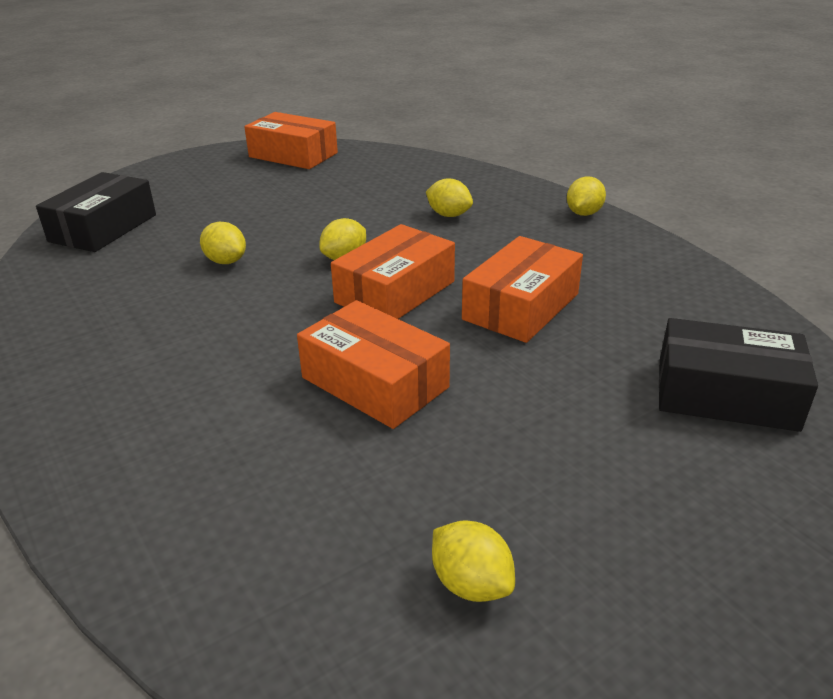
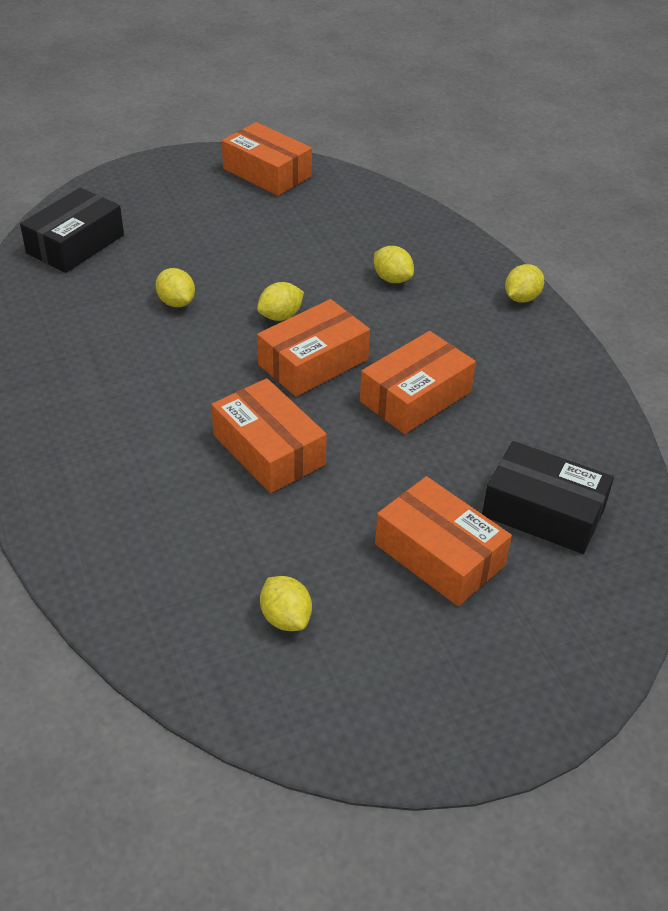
camera: 10 degrees right, 10 degrees up
none -> orange box [375,476,512,606]

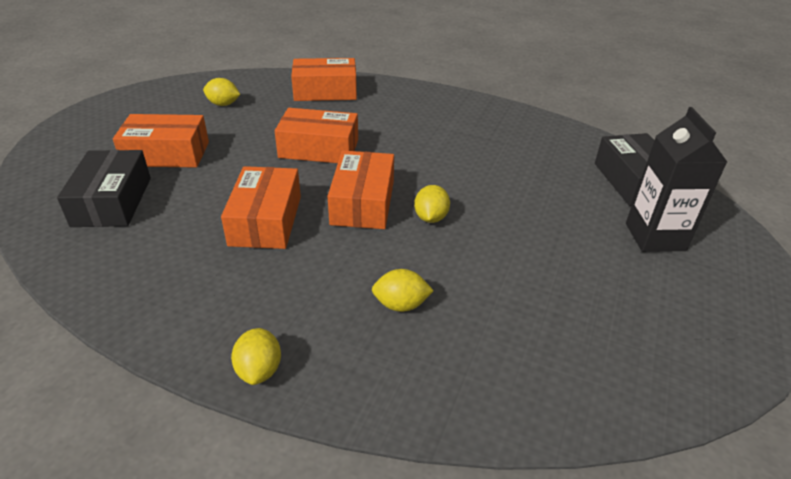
camera: 135 degrees right, 5 degrees down
yellow lemon [155,268,195,307] -> none
orange box [222,122,312,196] -> orange box moved to [291,58,357,101]
black box [482,441,614,554] -> black box turned 75 degrees counterclockwise [57,150,151,227]
none -> black carton [626,107,727,252]

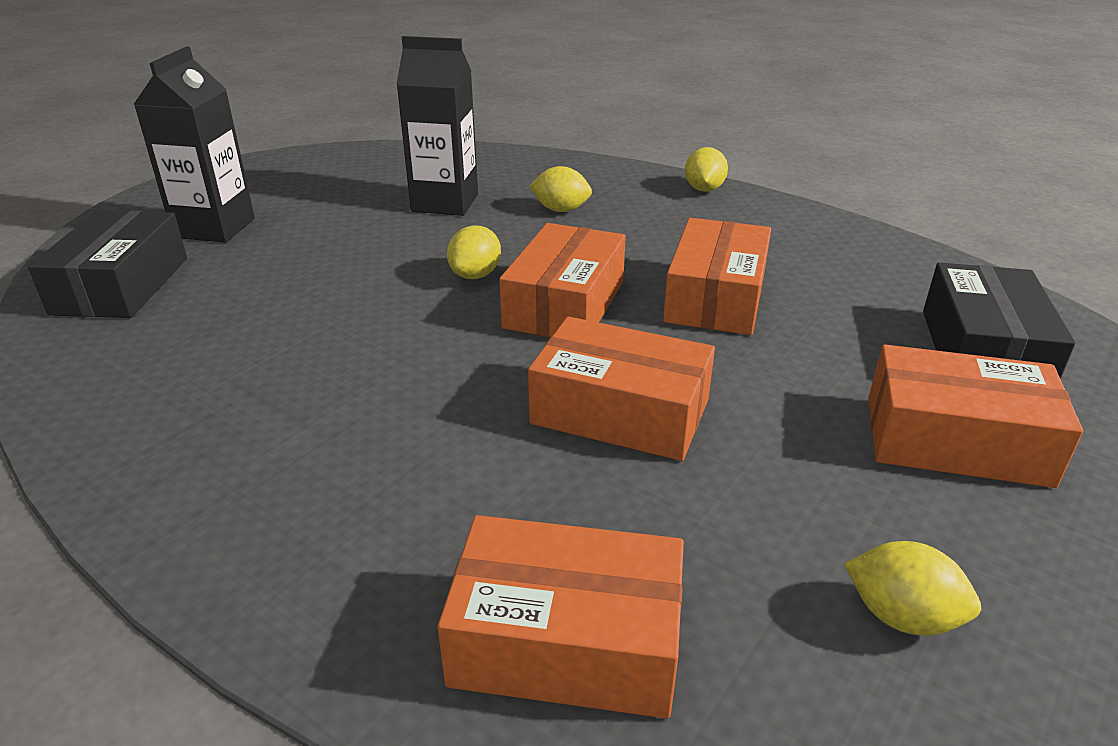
camera: 165 degrees left, 5 degrees down
none -> black carton [396,36,478,216]

